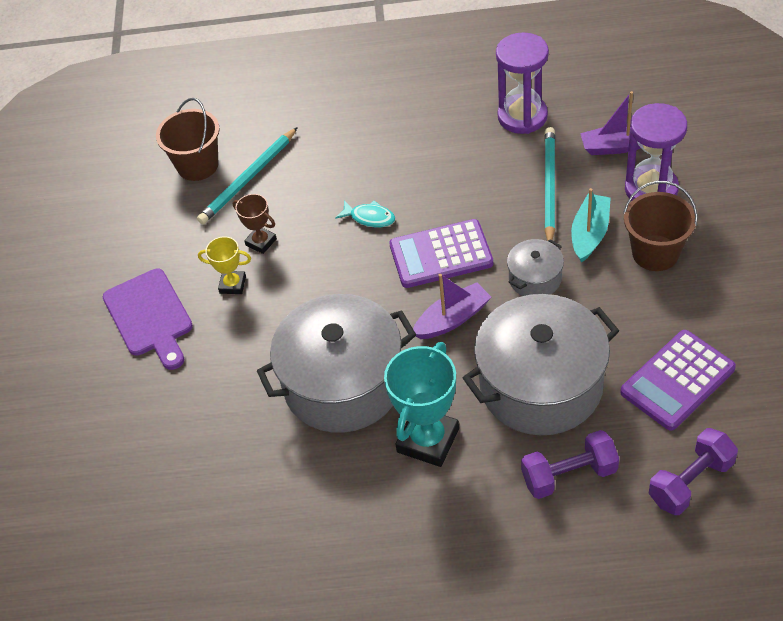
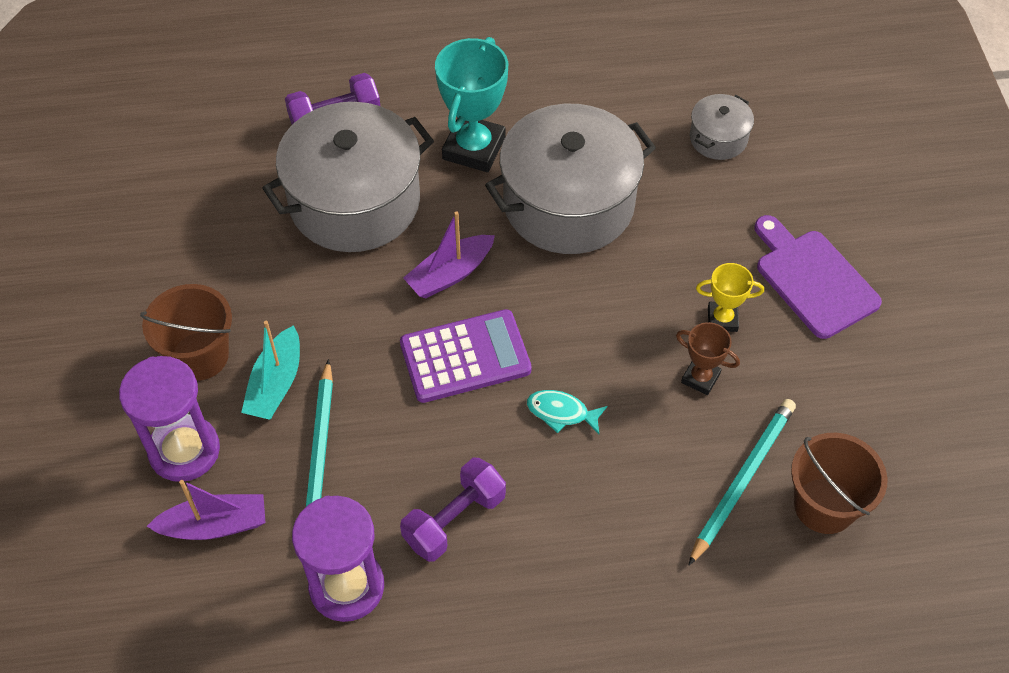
camera: 170 degrees right, 5 degrees up
grey pot [507,239,564,296] -> grey pot moved to [690,94,754,160]
purple calculator [620,330,736,431] -> none
purple dumbbell [649,428,738,515] -> purple dumbbell moved to [400,458,506,562]

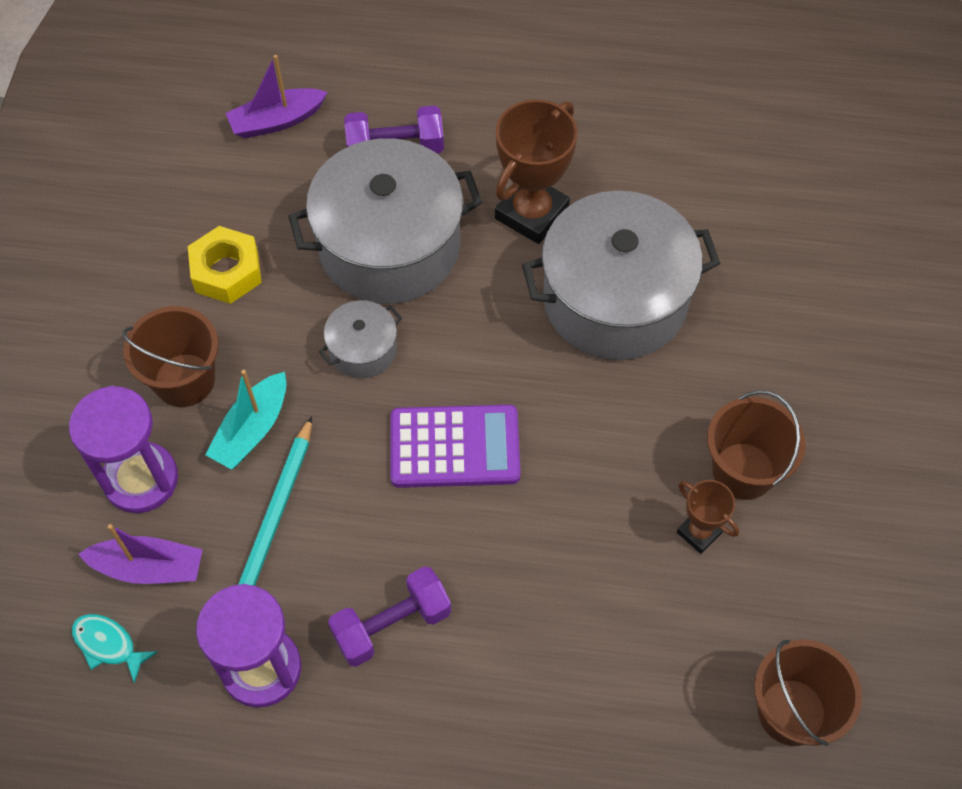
camera: 15 degrees right, 5 degrees up
purple boat [403,211,495,298] -> purple boat moved to [226,55,328,139]
turquoise trophy [435,37,508,172] -> brown trophy [495,99,577,244]
turquoise fish [527,390,608,434] -> turquoise fish moved to [72,614,157,684]
turquoise pencil [688,399,796,566] -> none
grey pot [690,94,754,160] -> grey pot moved to [319,300,402,378]
yellow trophy [696,263,764,332] -> brown bucket [707,390,806,500]
purple cutting board [754,215,882,339] -> none
none -> yellow nut [188,226,262,304]

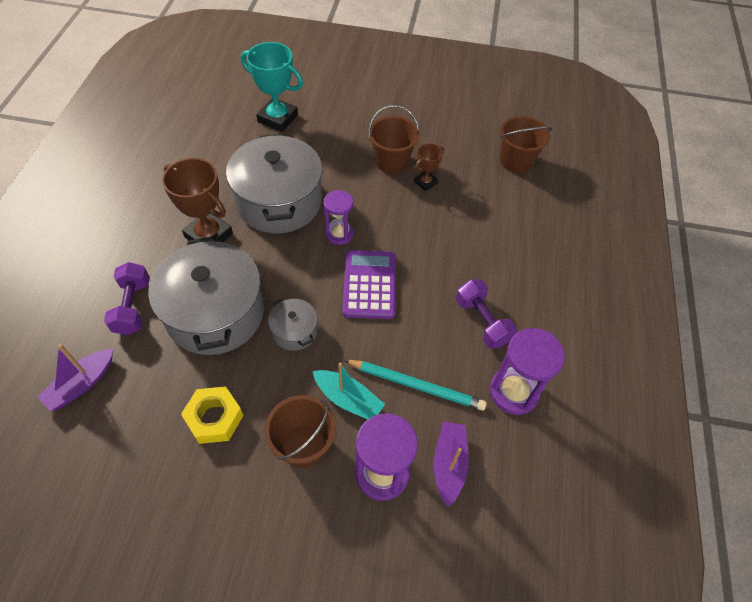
camera: 90 degrees left, 5 degrees down
turquoise fish [72,614,157,684] -> none
purple boat [226,55,328,139] -> purple boat turned 60 degrees clockwise [37,344,113,411]
none -> turquoise trophy [241,42,303,132]
none -> purple hourglass [324,190,353,245]

